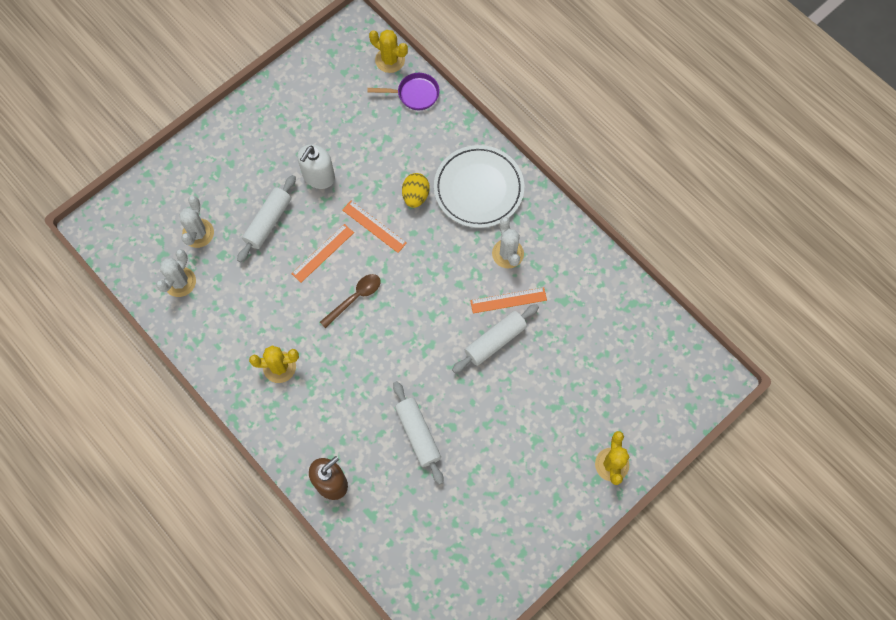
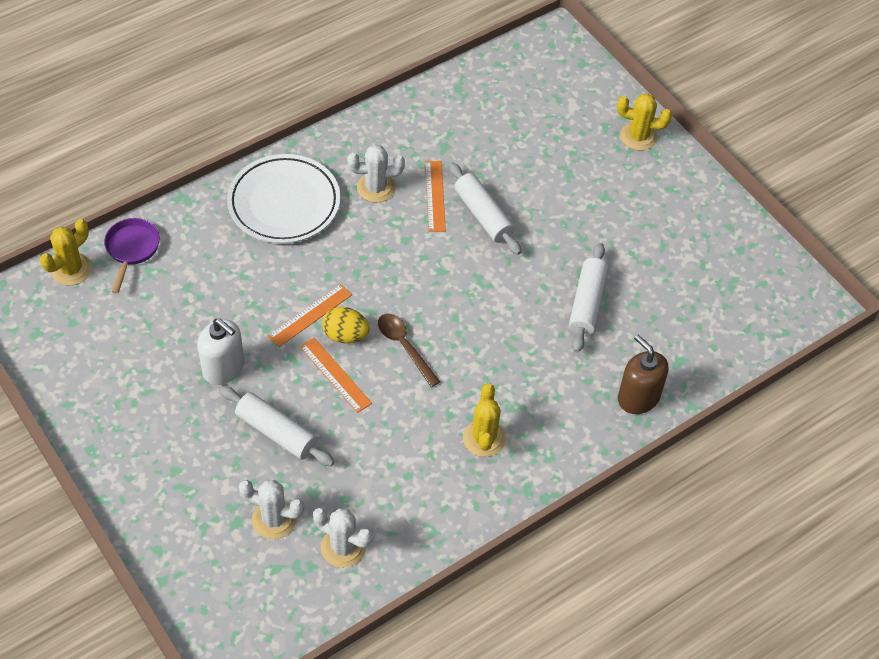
camera: 85 degrees left, 15 degrees down
white rolling pin [393,381,443,485] -> white rolling pin turned 60 degrees counterclockwise [569,243,608,353]
yellow egg [402,173,430,208] -> yellow egg moved to [322,307,370,343]

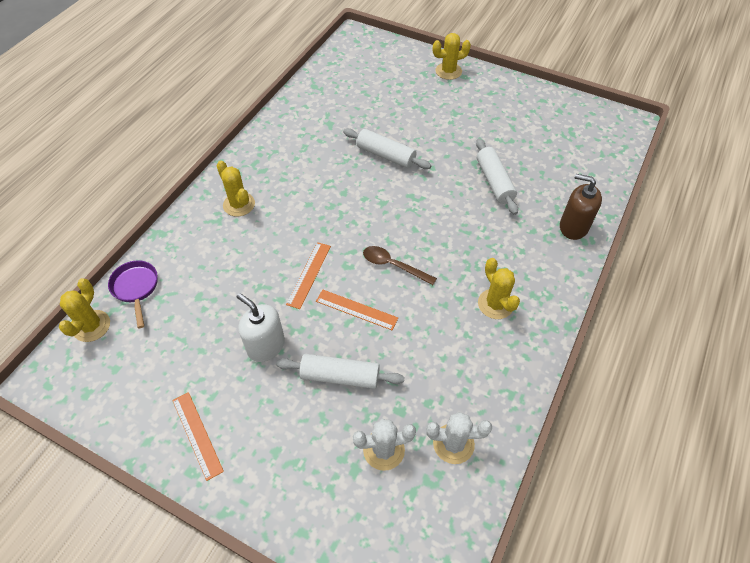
camera: 25 degrees left, 0 degrees up
white soap dispenser [197,318,244,385] -> white soap dispenser turned 150 degrees counterclockwise [237,293,285,362]
white plate [227,154,341,243] -> yellow cactus [216,161,255,216]
yellow egg [322,307,370,343] -> none
white cactus [347,145,405,203] -> none
orange ruler [425,161,446,232] -> orange ruler moved to [172,392,224,481]

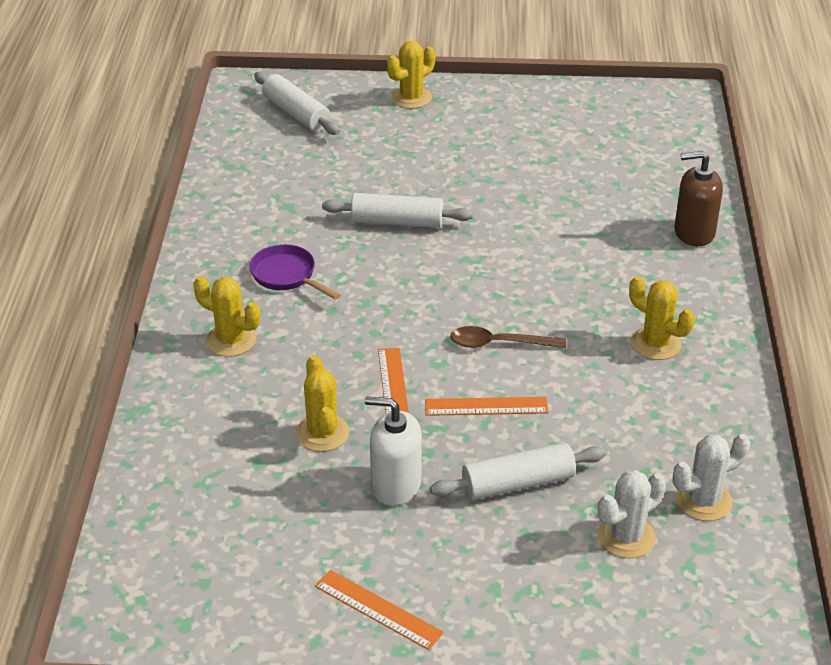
camera: 25 degrees left, 15 degrees down
yellow cactus [59,278,110,342] -> yellow cactus moved to [296,355,349,452]
purple pan [108,260,158,328] -> purple pan moved to [250,244,341,300]
white rolling pin [476,138,518,215] -> white rolling pin moved to [254,72,340,135]

